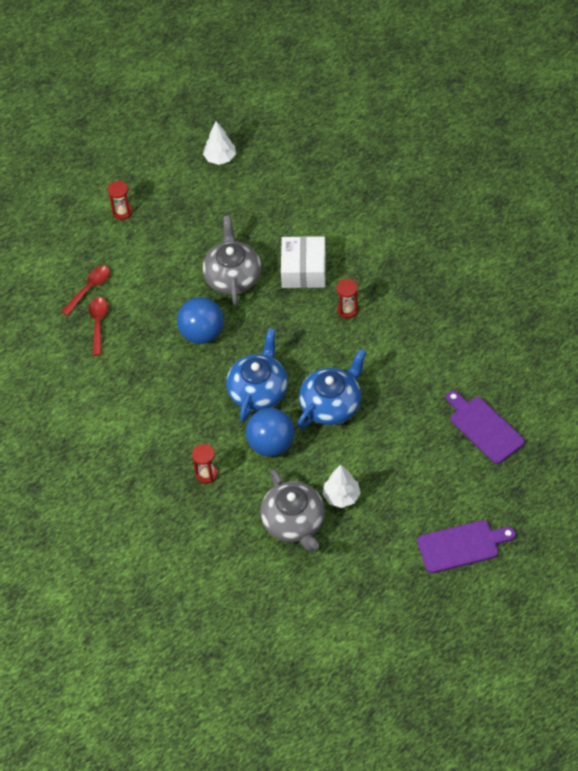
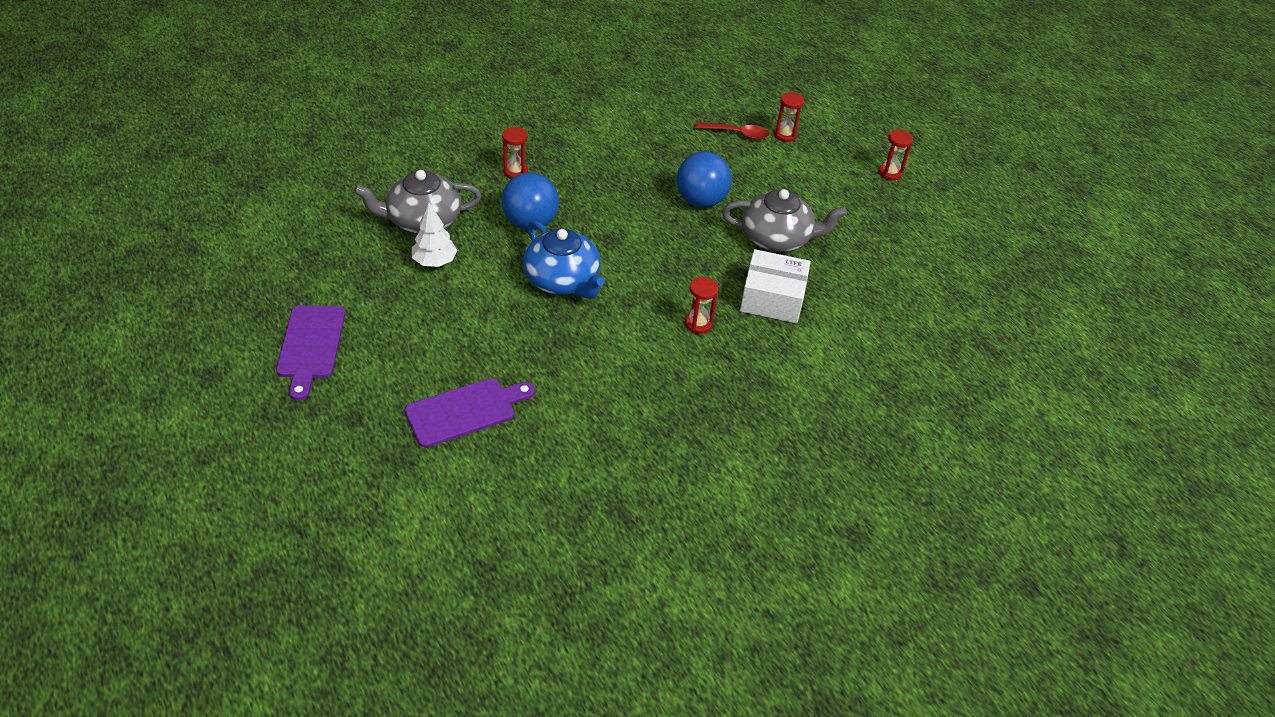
camera: 95 degrees right, 10 degrees down
red spoon [61,266,110,316] -> red hourglass [774,92,804,142]
white tree [203,121,236,165] -> none
blue teapot [226,328,288,422] -> none

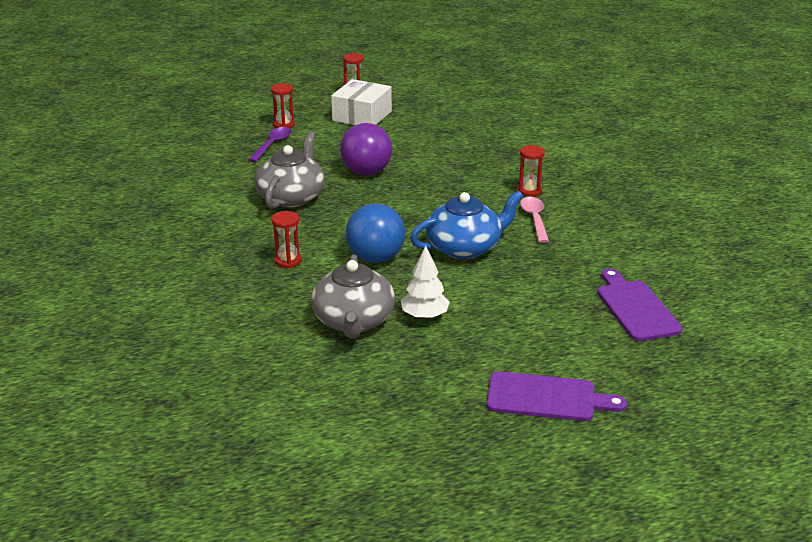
camera: 75 degrees left, 15 degrees down
blue ball [677,151,732,207] -> purple ball [340,123,392,175]
red spoon [695,122,769,140] -> purple spoon [248,127,291,162]
grey teapot [722,189,847,252] -> grey teapot moved to [254,132,325,209]
white box [740,249,811,323] -> white box moved to [331,79,392,125]
none -> pink spoon [520,197,549,243]

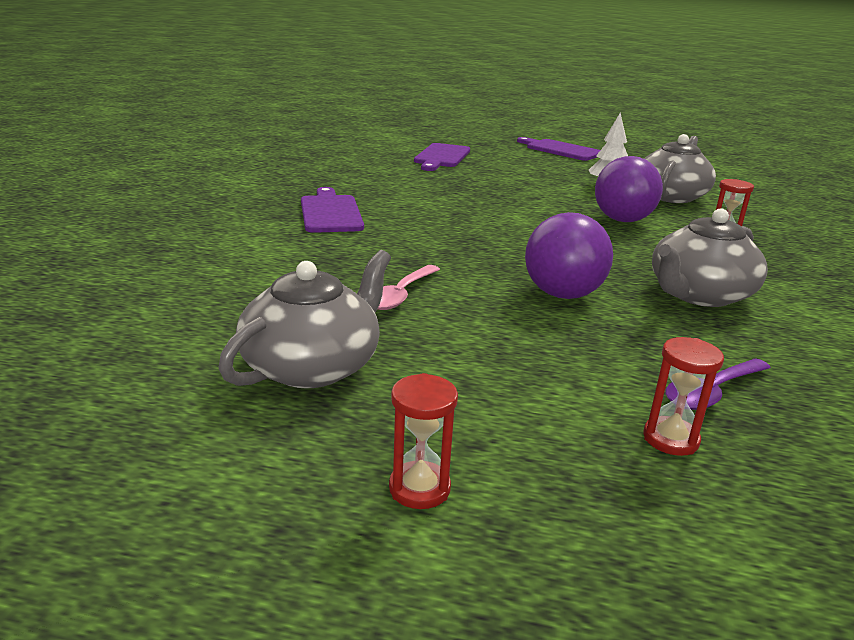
camera: 150 degrees left, 5 degrees down
white box [331,79,392,125] -> none
blue ball [346,203,405,263] -> purple ball [595,156,663,222]
blue teapot [410,190,524,259] -> none
red hourglass [518,145,545,197] -> none
pink spoon [520,197,549,243] -> pink spoon moved to [378,265,440,310]
none -> grey teapot [219,250,391,388]
none -> purple cutting board [301,187,364,233]

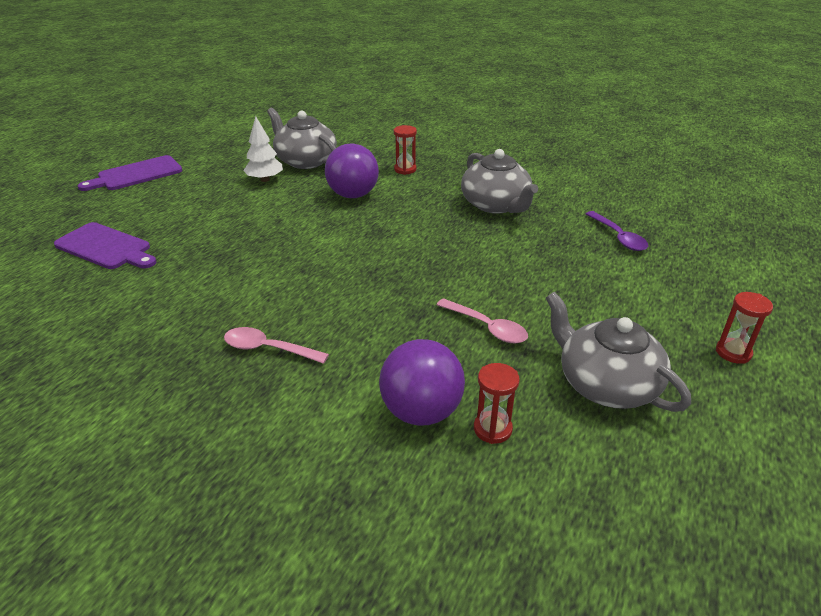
camera: 75 degrees left, 10 degrees up
purple cutting board [301,187,364,233] -> pink spoon [224,327,329,364]
purple ball [525,212,613,299] -> purple ball moved to [379,339,465,426]
red hourglass [643,337,724,456] -> red hourglass moved to [474,363,520,444]

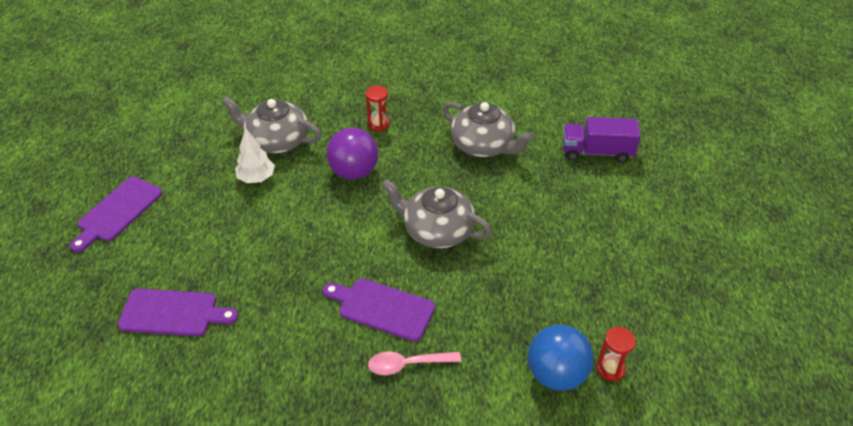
camera: 25 degrees left, 10 degrees up
purple ball [379,339,465,426] -> blue ball [528,325,594,391]
pink spoon [436,298,528,344] -> none
grey teapot [546,292,691,412] -> grey teapot moved to [382,179,492,249]
purple spoon [586,211,648,251] -> purple truck [563,117,641,163]
red hourglass [716,292,773,364] -> none
none -> purple cutting board [323,278,435,342]

